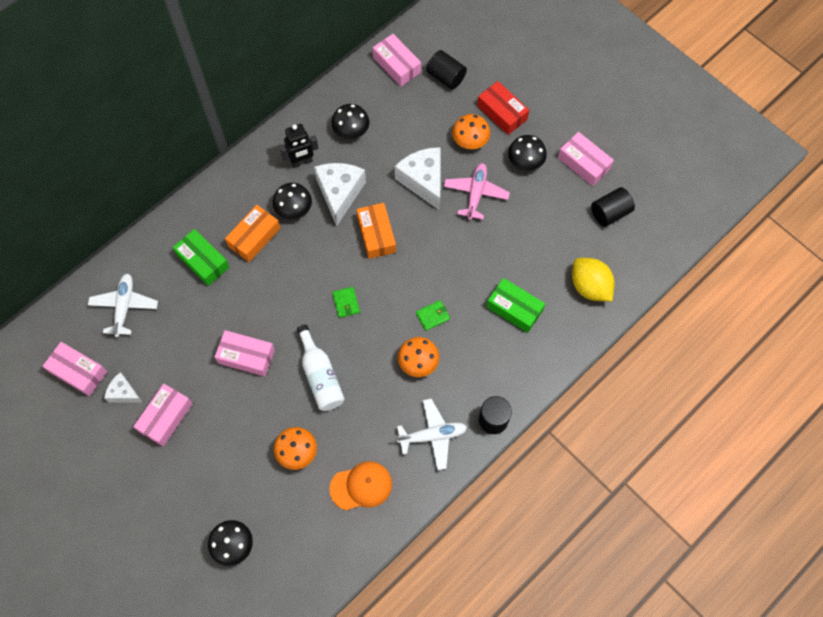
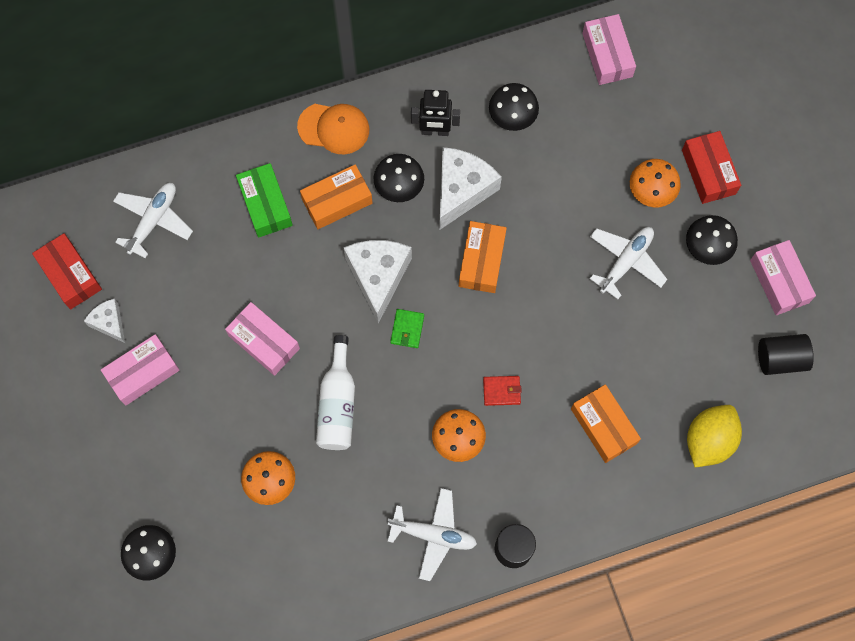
camera: 25 degrees right, 5 degrees up
pink box [43,342,107,396] -> red box [32,233,102,309]
orange cap [329,461,392,510] -> orange cap moved to [297,104,369,154]
white cheese [395,147,440,211] -> white cheese moved to [343,240,412,324]
green wallet [416,300,450,331] -> red wallet [483,376,522,406]
black cylinder [426,50,467,89] -> none
pink plane [444,163,510,220] -> white plane [590,227,667,299]
green box [486,278,545,333] -> orange box [571,385,641,463]
yellow lemon [572,258,615,301] -> yellow lemon turned 45 degrees clockwise [687,405,742,467]

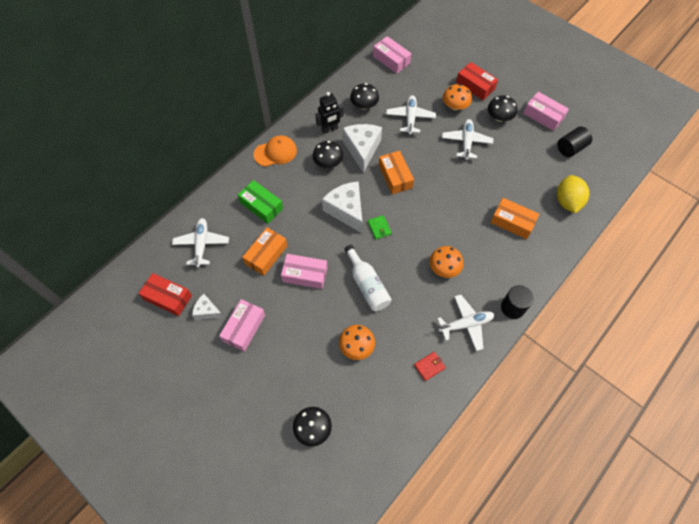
camera: 30 degrees left, 10 degrees down
orange box [300,164,373,229] -> orange box moved to [242,227,288,276]
red wallet [483,376,522,406] -> red wallet moved to [414,352,446,381]
none -> white plane [386,95,436,135]

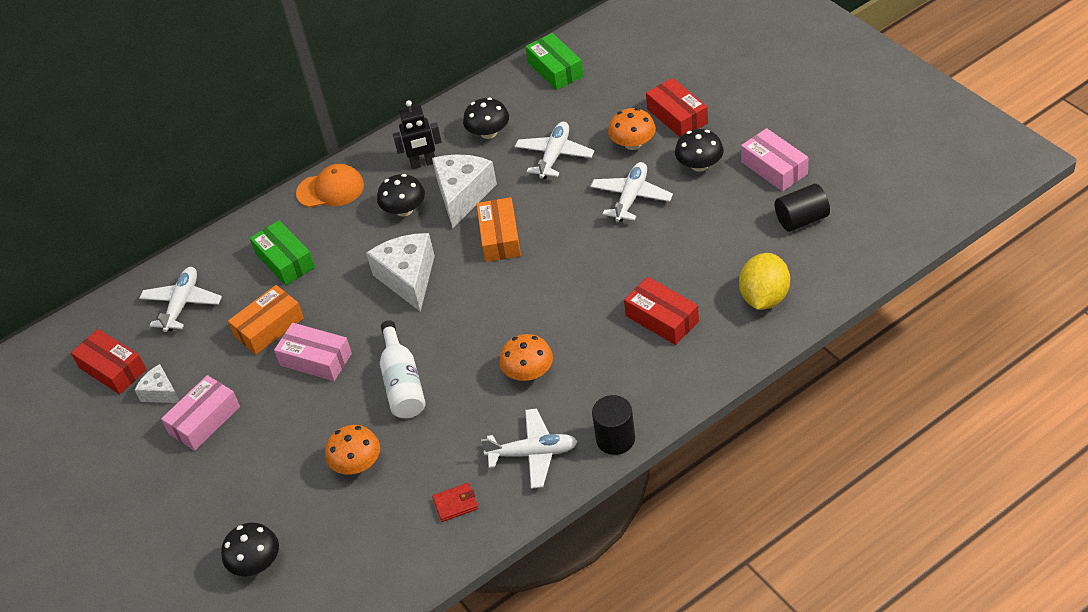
camera: 20 degrees right, 15 degrees down
green wallet [368,215,392,239] -> none
pink box [373,36,411,74] -> green box [525,33,583,90]
orange box [490,198,540,239] -> red box [624,277,699,345]

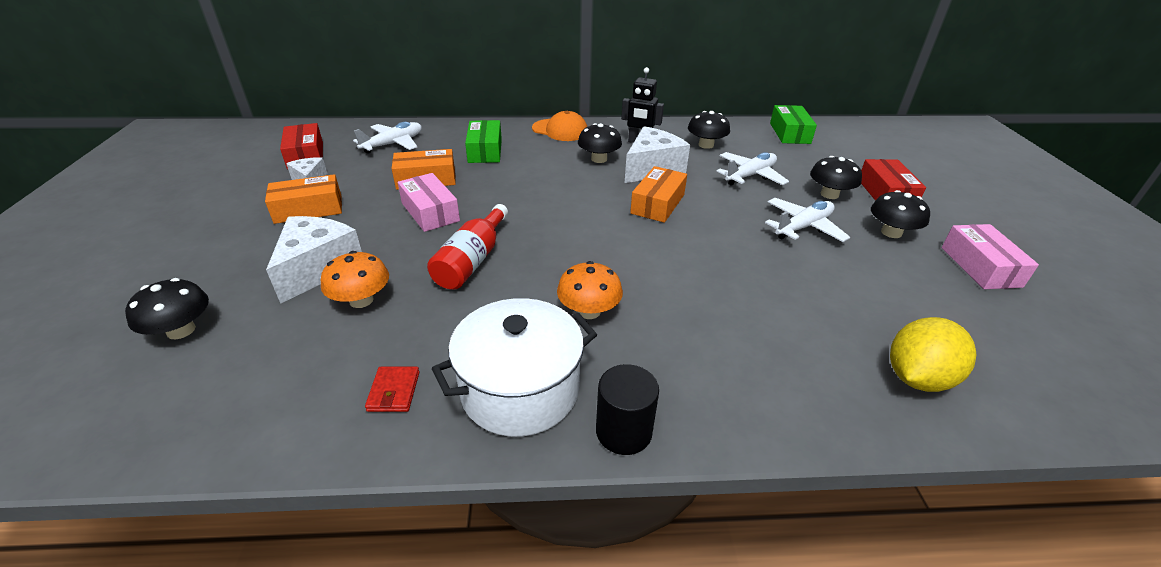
camera: 25 degrees right, 10 degrees down
pink box [161,375,240,451] -> orange box [265,174,342,224]
white cheese [366,233,435,312] -> white cheese moved to [266,216,362,304]
white bottle [380,320,426,418] -> red bottle [427,204,508,290]
red wallet [432,483,478,522] -> red wallet turned 75 degrees clockwise [365,367,420,412]
white plane [481,408,578,489] -> white pot [432,298,597,437]
orange mushroom [608,108,656,150] -> black mushroom [810,156,862,199]
red box [624,277,699,345] -> none
black cylinder [775,184,830,232] -> none

